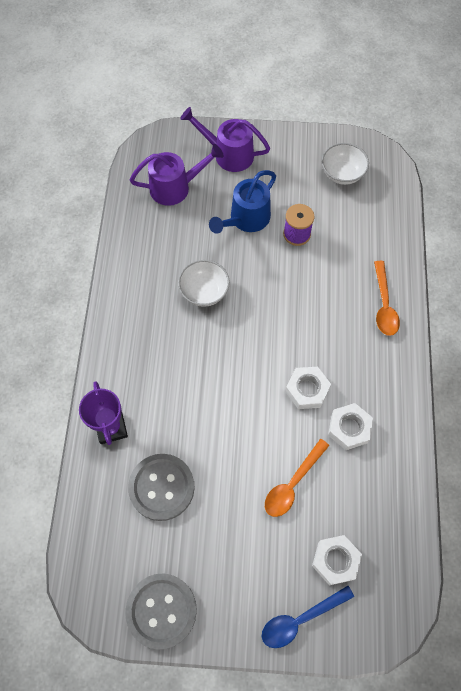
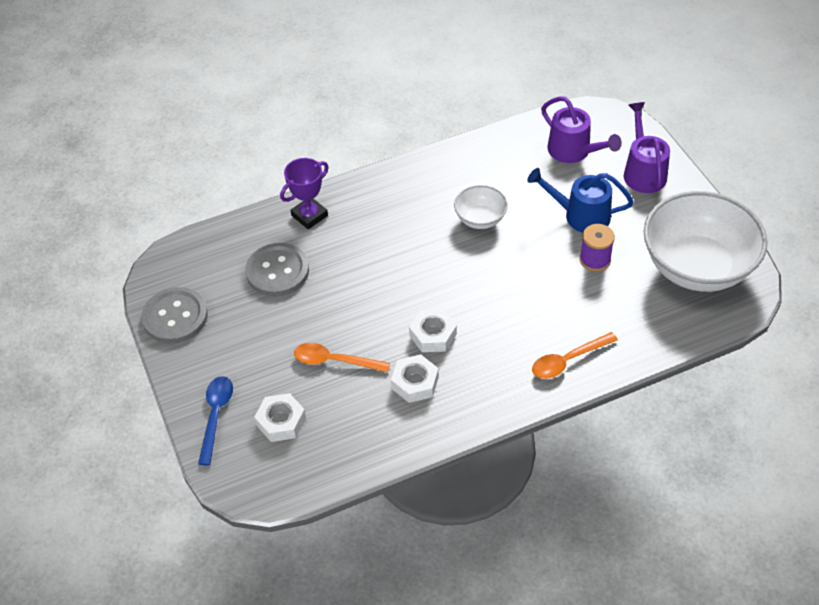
camera: 65 degrees right, 15 degrees down
blue spoon [262,586,354,648] -> blue spoon turned 60 degrees clockwise [198,376,233,466]
white bowl [322,143,369,185] -> white bowl [644,191,767,292], size x2.14

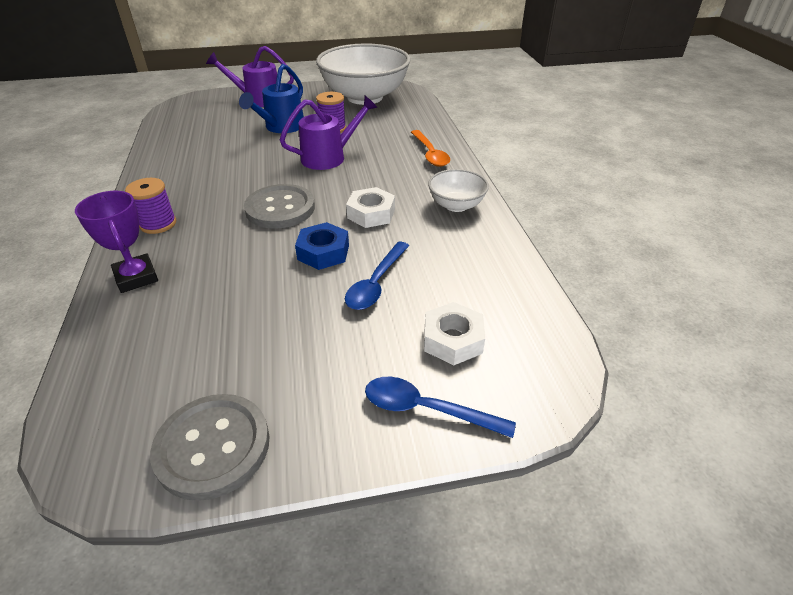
camera: 80 degrees left, 10 degrees down
grey button [245,243,309,296] -> grey button moved to [244,184,315,229]
orange spoon [294,343,390,373] -> blue spoon [345,242,409,310]
white nut [391,354,439,403] -> none
white bowl [454,185,508,229] -> white bowl moved to [428,169,489,212]
purple watering can [541,96,622,163] -> purple watering can moved to [280,96,377,170]
none -> purple spool [125,178,176,234]
none -> blue nut [295,222,349,270]

